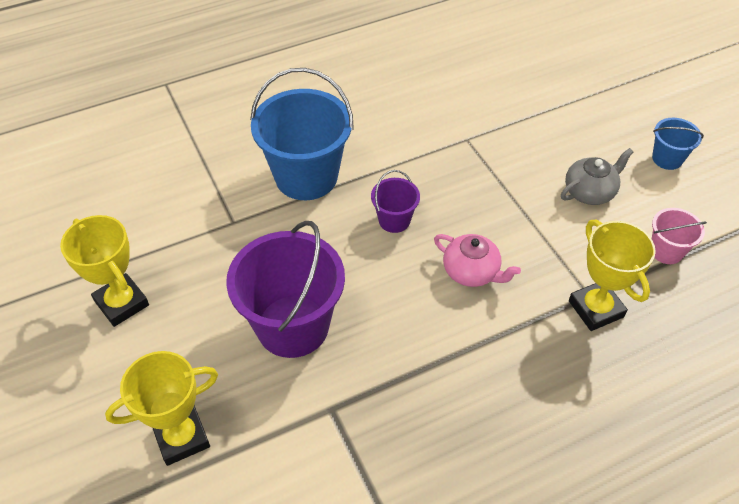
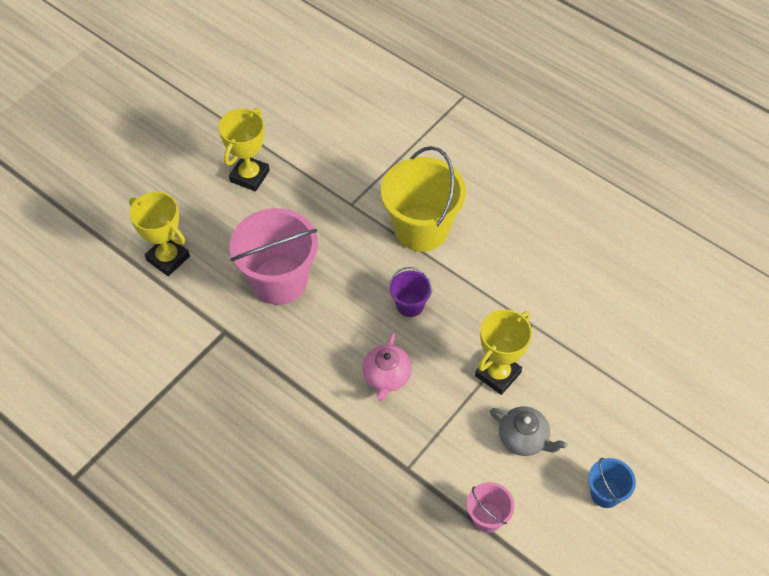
camera: 65 degrees right, 5 degrees up
purple bucket [226,221,345,358] -> pink bucket [230,208,318,305]
blue bucket [250,68,354,200] -> yellow bucket [381,146,466,252]
yellow trophy [569,220,656,331] -> yellow trophy moved to [475,309,532,395]

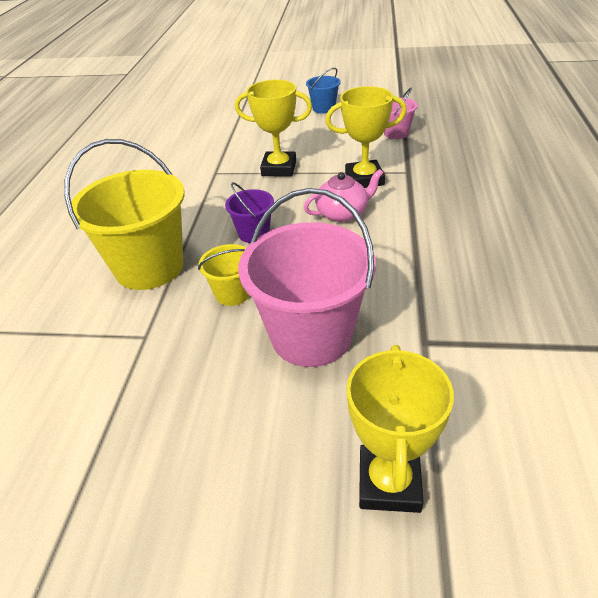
camera: 120 degrees left, 15 degrees down
yellow trophy [218,108,270,191] -> yellow trophy moved to [325,86,407,188]
grey teapot [490,406,567,456] -> none
none -> yellow bucket [198,244,250,306]

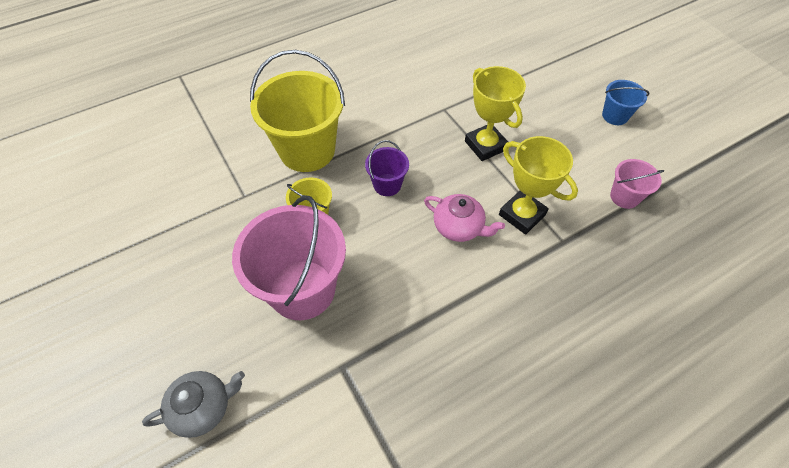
camera: 50 degrees right, 15 degrees up
yellow trophy [347,345,454,513] -> grey teapot [142,371,245,438]

